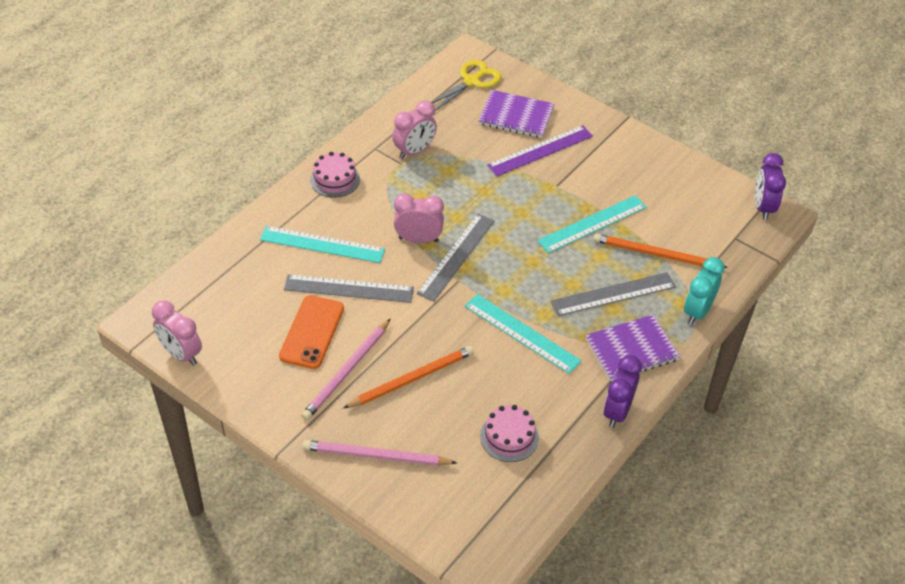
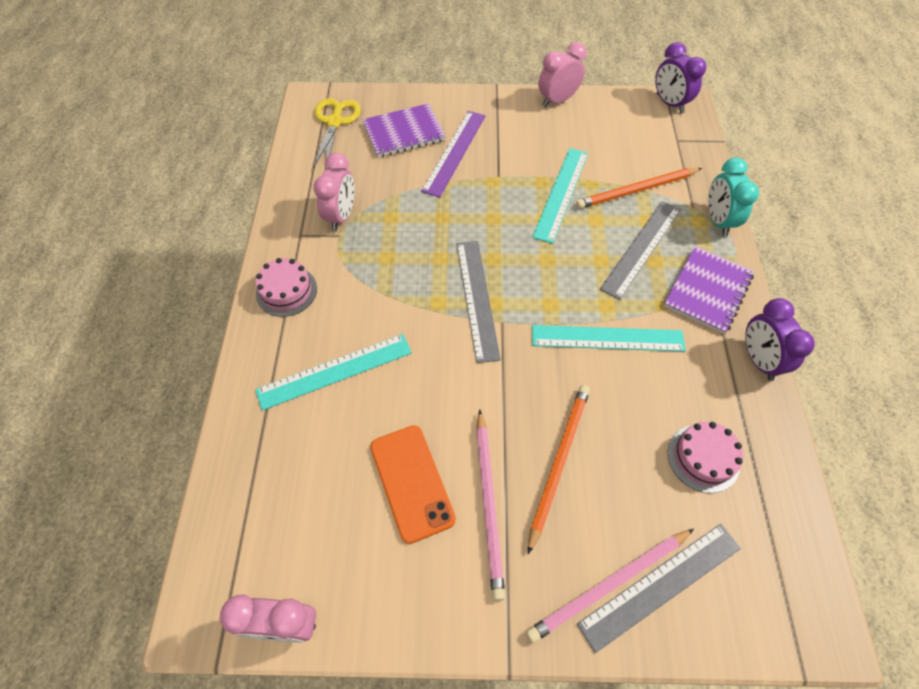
camera: 35 degrees left, 10 degrees up
grey ruler [284,274,414,303] -> grey ruler moved to [577,524,741,653]
pink clock [394,193,444,243] -> pink clock moved to [538,42,586,107]

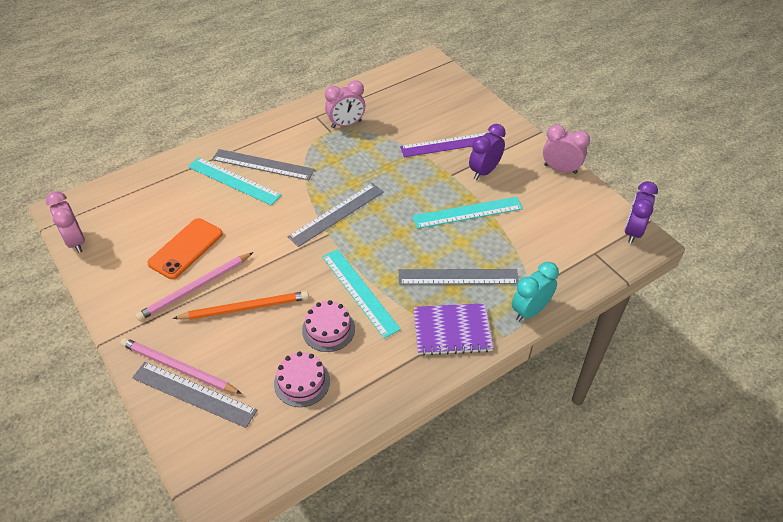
camera: 55 degrees right, 10 degrees down
pink cake [255,258,317,317] -> pink cake moved to [302,300,355,352]
yellow scissors [313,98,361,169] -> none
purple notebook [362,103,446,157] -> none
orange pencil [576,168,702,209] -> none
purple clock [745,298,815,381] -> purple clock moved to [469,124,506,180]
none -> grey ruler [212,149,315,180]

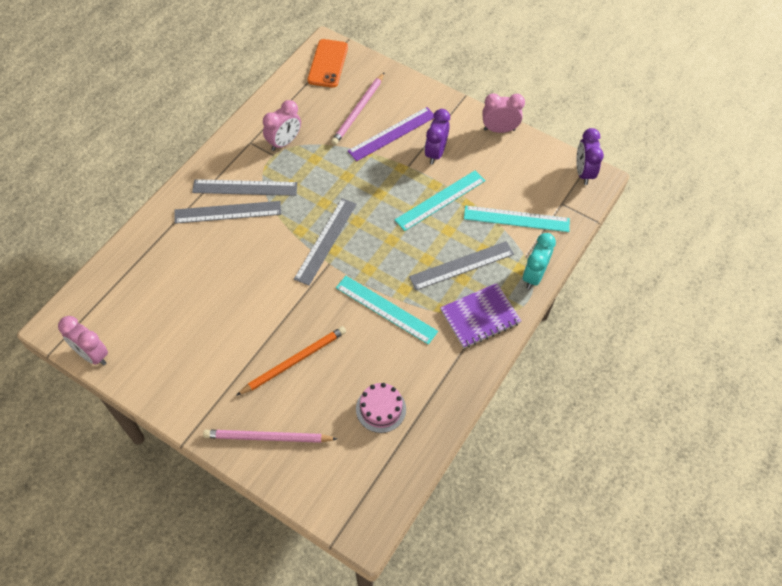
camera: 25 degrees left, 10 degrees up
grey ruler [132,362,257,428] -> grey ruler moved to [192,179,298,196]
pink pencil [136,252,254,321] -> pink pencil moved to [331,72,385,145]
orange phone [147,218,223,279] -> orange phone moved to [307,39,348,88]
turquoise ruler [188,157,282,206] -> turquoise ruler moved to [464,206,570,232]
pink cake [302,300,355,352] -> none

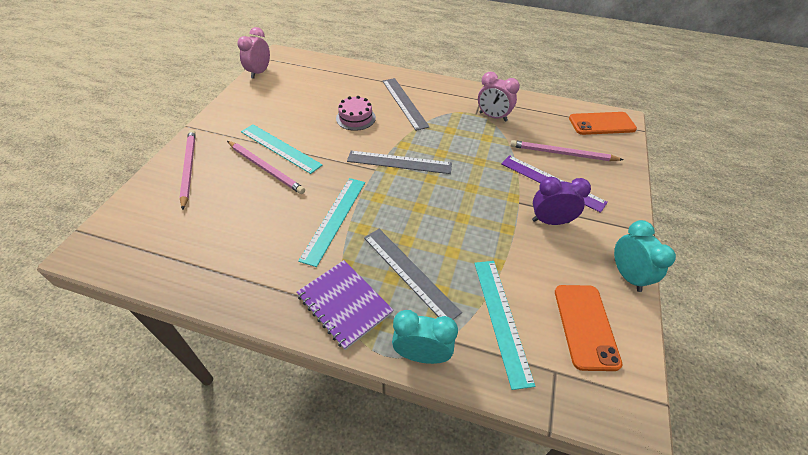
camera: 75 degrees right, 10 degrees down
grey ruler [192,179,298,196] -> none
orange pencil [236,326,346,396] -> pink pencil [227,141,305,194]
pink cake [356,383,406,433] -> pink cake moved to [336,96,376,131]
turquoise ruler [395,170,486,231] -> turquoise ruler moved to [241,124,322,174]
pink clock [482,93,525,133] -> turquoise clock [614,220,676,292]
purple clock [576,128,604,185] -> none
none -> orange phone [555,285,622,371]

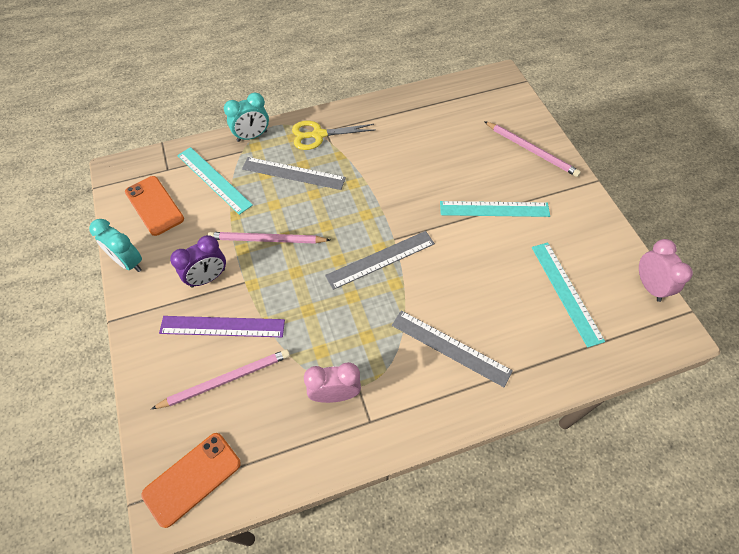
camera: 145 degrees right, 10 degrees up
pink pencil [227,141,305,194] -> pink pencil moved to [208,232,330,244]
purple notebook [297,260,394,350] -> yellow scissors [292,121,375,150]
turquoise ruler [298,178,365,267] -> turquoise ruler moved to [532,242,605,348]
pink cake [336,96,376,131] -> none

